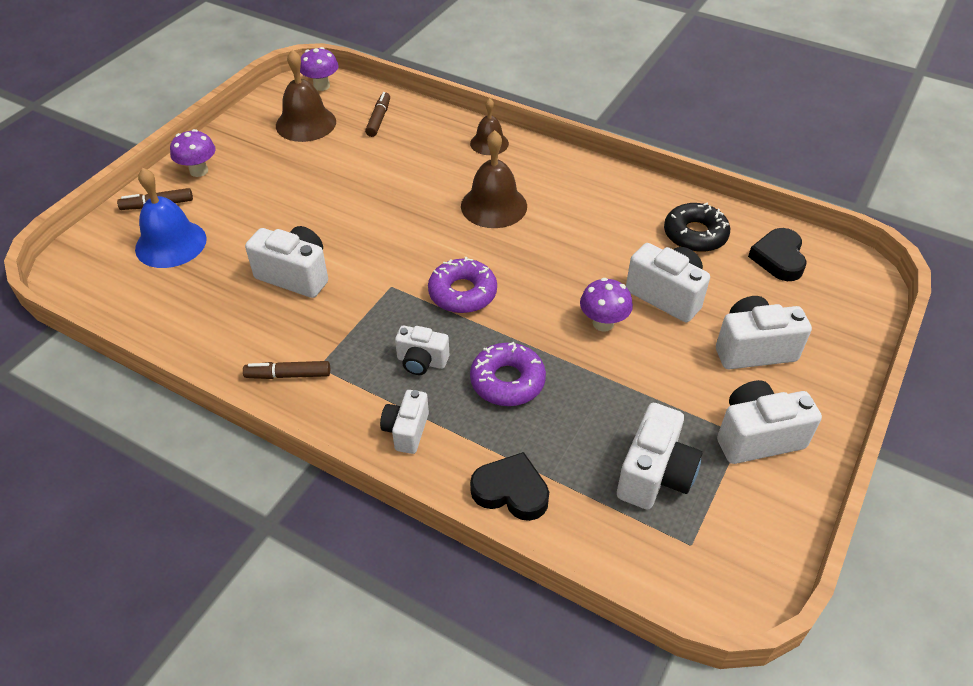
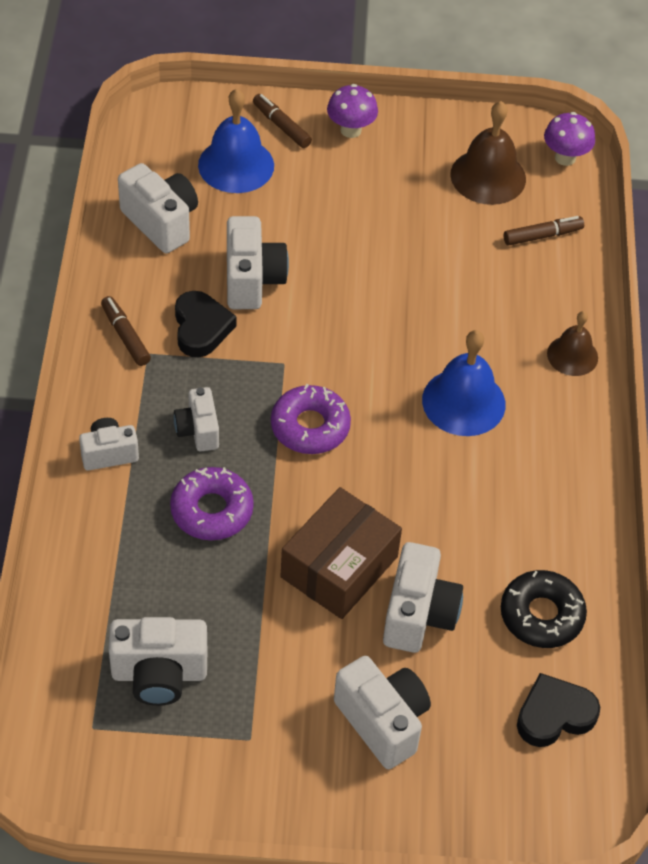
camera: 60 degrees right, 5 degrees up
brown bell [461,130,527,228] -> blue bell [422,330,506,436]
black heart [470,452,549,521] -> black heart moved to [175,291,237,357]
purple mushroom [580,278,633,332] -> brown box [281,487,402,619]
white camera [717,380,822,464] -> white camera moved to [118,163,198,253]

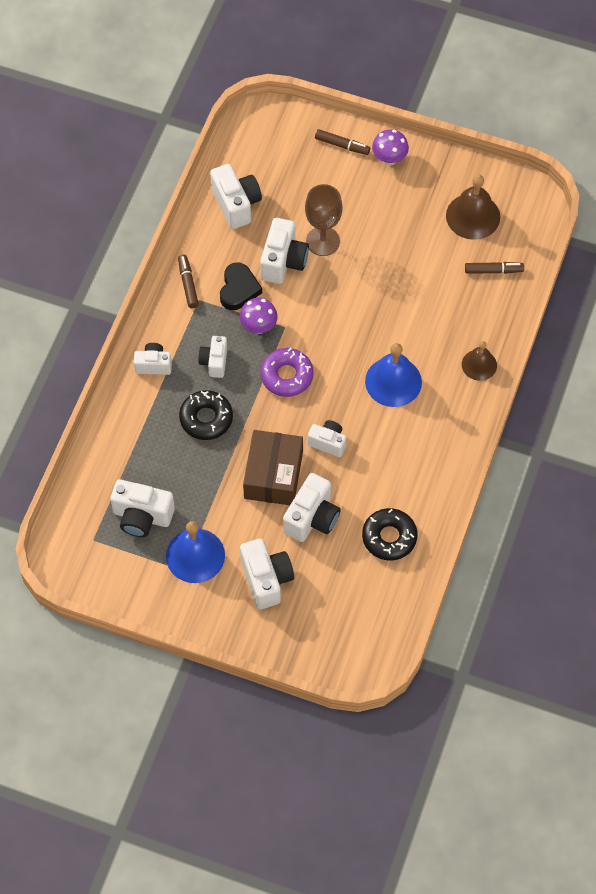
camera: 20 degrees right, 10 degrees up
purple donut [170,467,254,540] -> black donut [179,390,233,440]
blue bell [198,89,274,193] -> blue bell moved to [166,521,225,583]
brown marker [253,94,312,148] -> brown marker turned 135 degrees clockwise [315,129,370,155]
brown box [281,487,402,619] -> brown box turned 45 degrees counterclockwise [243,430,303,505]
black heart [517,673,600,747] -> none
purple mushroom [544,112,595,166] -> purple mushroom moved to [239,298,278,334]
none -> brown goblet [305,184,343,256]
none -> white camera [308,420,346,457]

